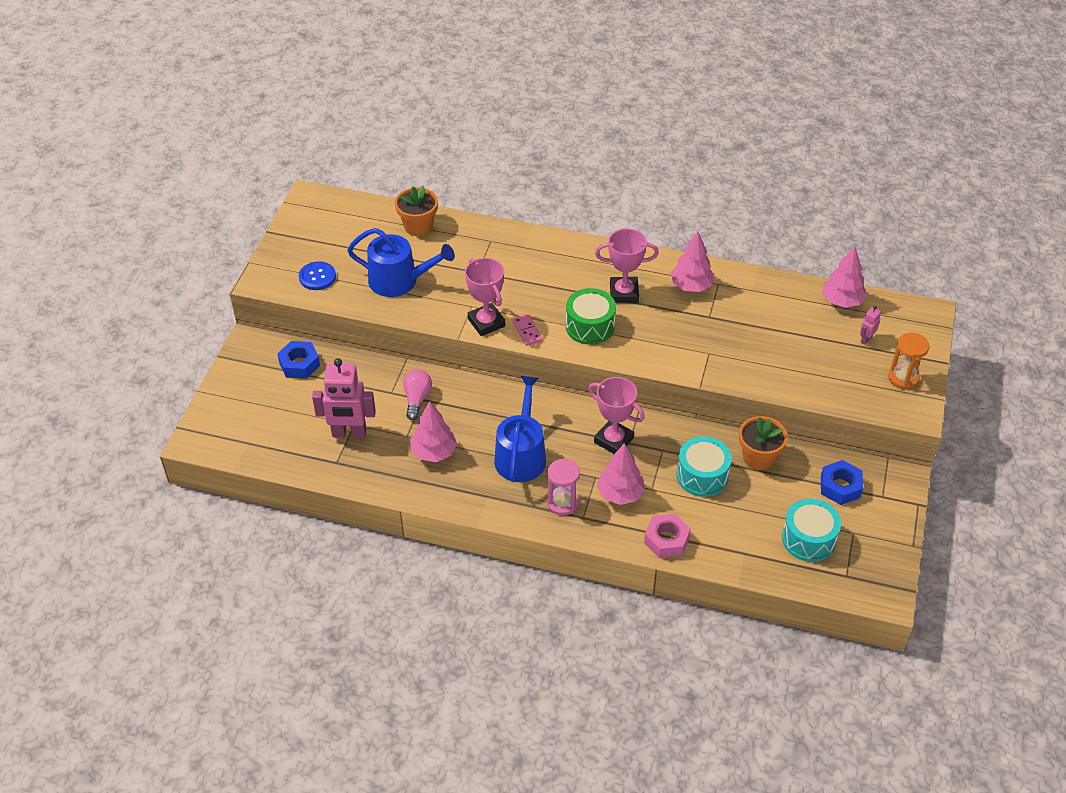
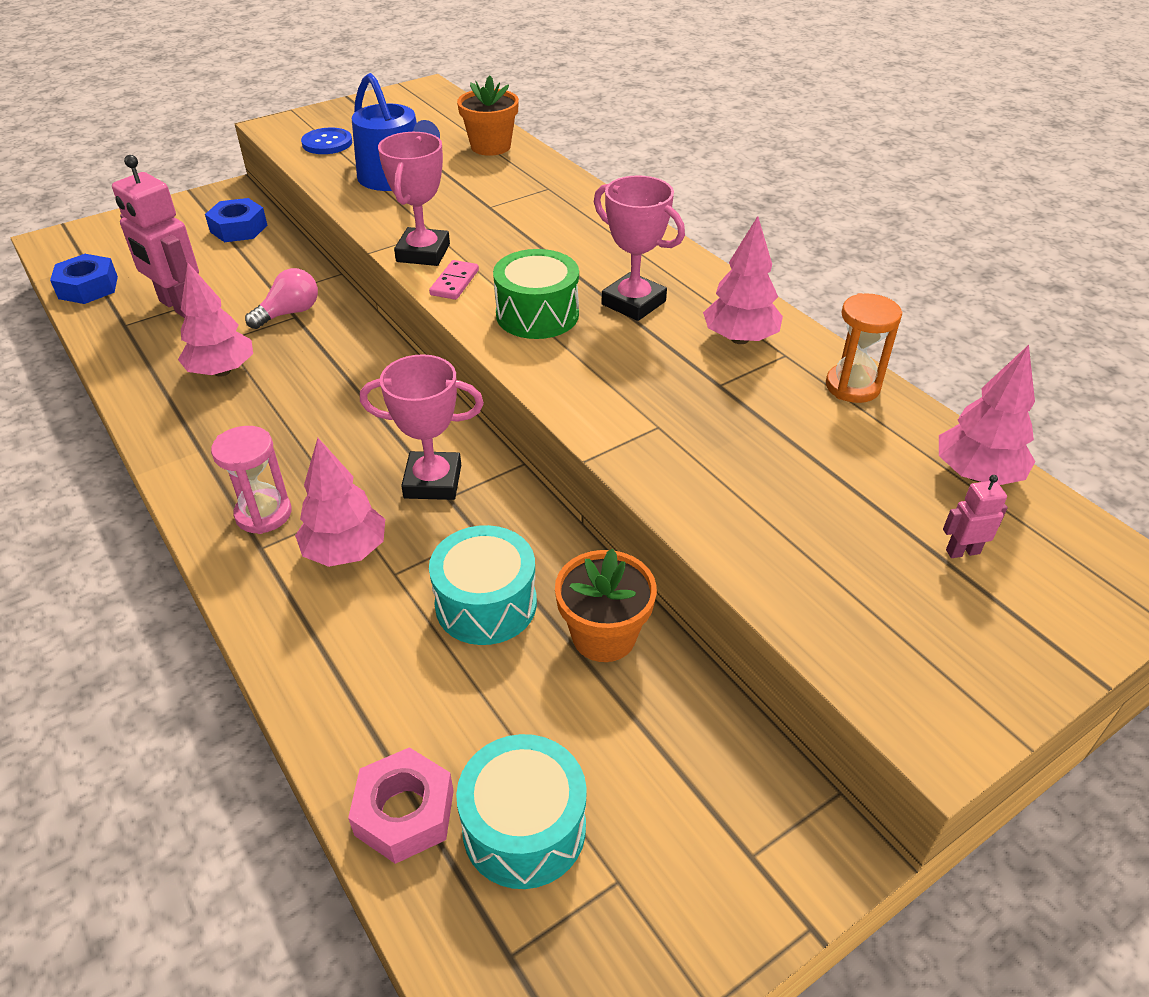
camera: 40 degrees right, 5 degrees down
blue watering can [494,376,546,482] -> none
pink trophy [589,377,645,454] -> pink trophy turned 75 degrees counterclockwise [360,354,484,500]
pink nut [644,514,691,558] -> pink nut moved to [348,747,454,864]
blue nut [821,460,863,505] -> blue nut moved to [50,254,118,304]
orange hourglass [888,333,929,390] -> orange hourglass moved to [826,293,902,403]

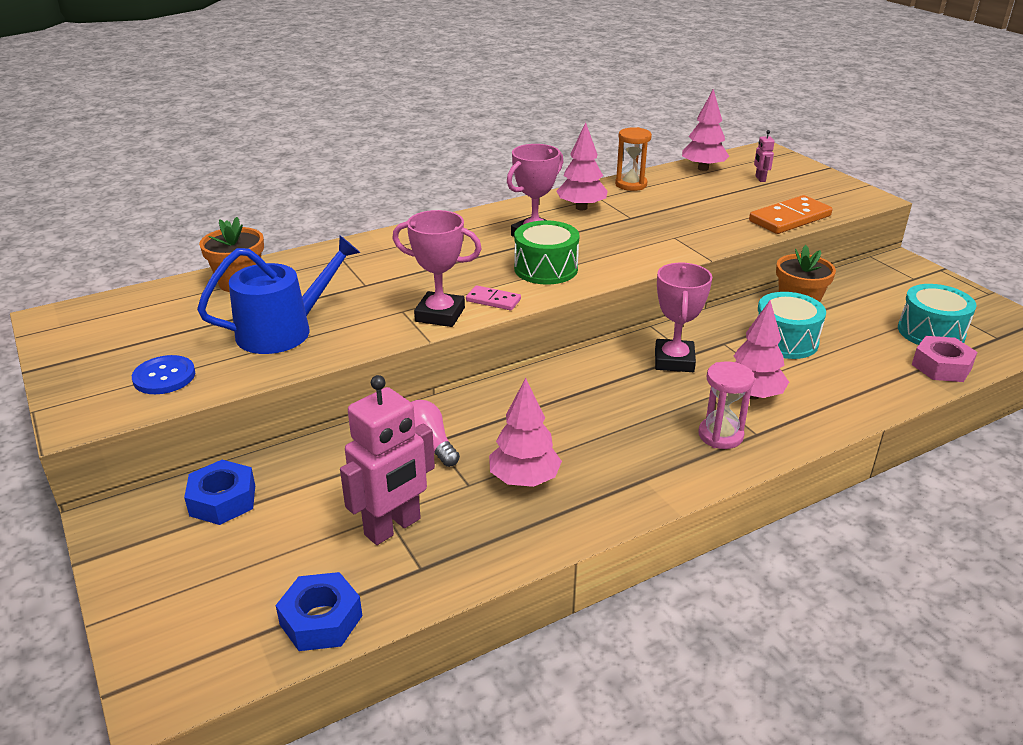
camera: 85 degrees left, 10 degrees down
none -> orange domino [749,195,832,234]

